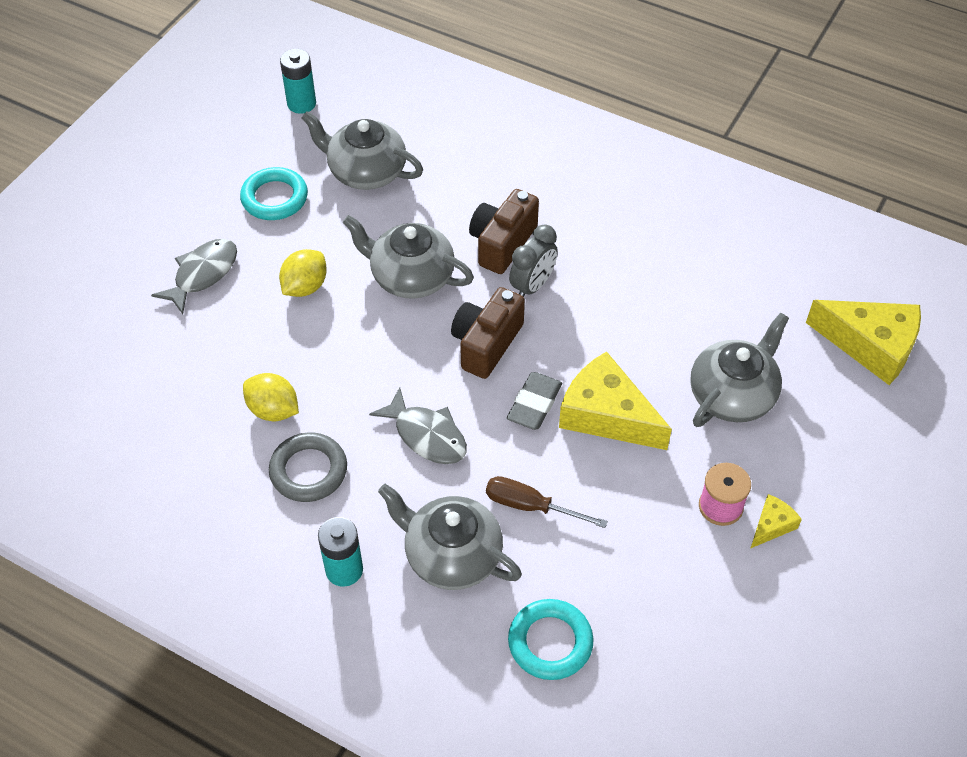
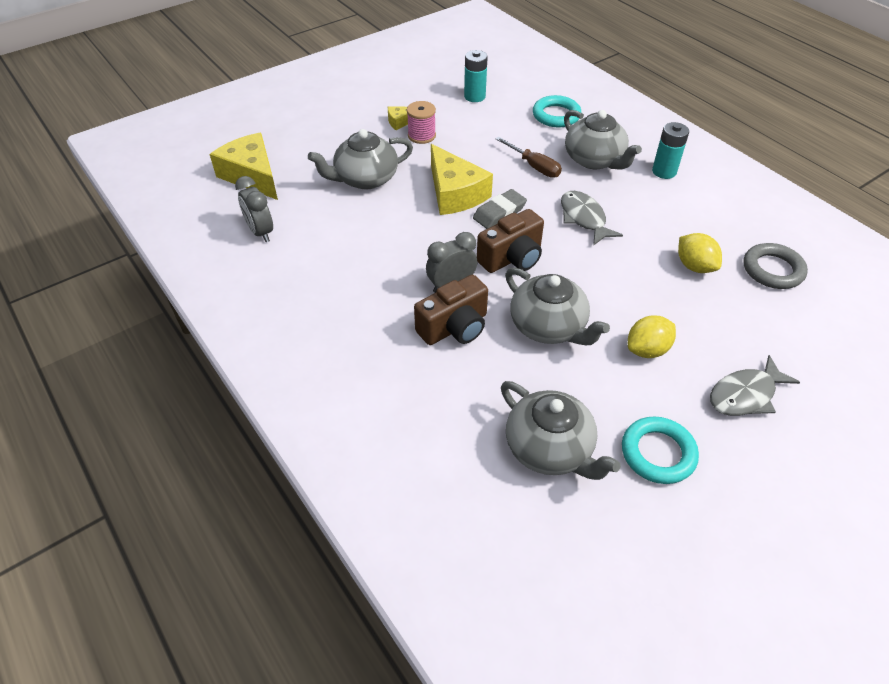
camera: 155 degrees left, 5 degrees down
grey ring [269,433,347,502] -> grey ring moved to [744,243,808,289]
turquoise battery [280,49,316,114] -> turquoise battery moved to [464,50,488,102]
none -> grey clock [235,176,273,242]

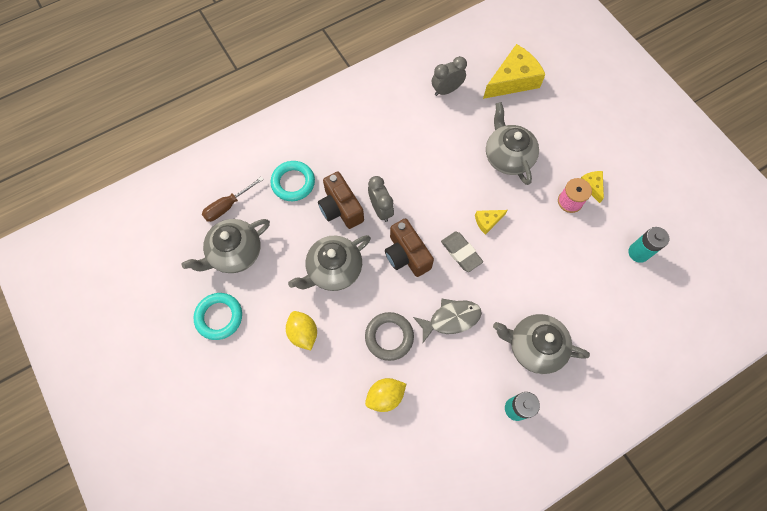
camera: 95 degrees right, 20 degrees up
yellow cheese [431,144,493,215] -> yellow cheese [475,210,507,235], size x0.48
brown screwdriver [495,137,562,178] -> brown screwdriver moved to [202,176,264,222]
turquoise ring [533,95,581,127] -> turquoise ring moved to [270,161,315,201]
grey teapot [564,110,642,169] -> grey teapot turned 45 degrees clockwise [493,314,590,374]
grey fish [710,355,800,416] -> none
grey ring [744,243,808,289] -> grey ring moved to [365,312,414,361]

